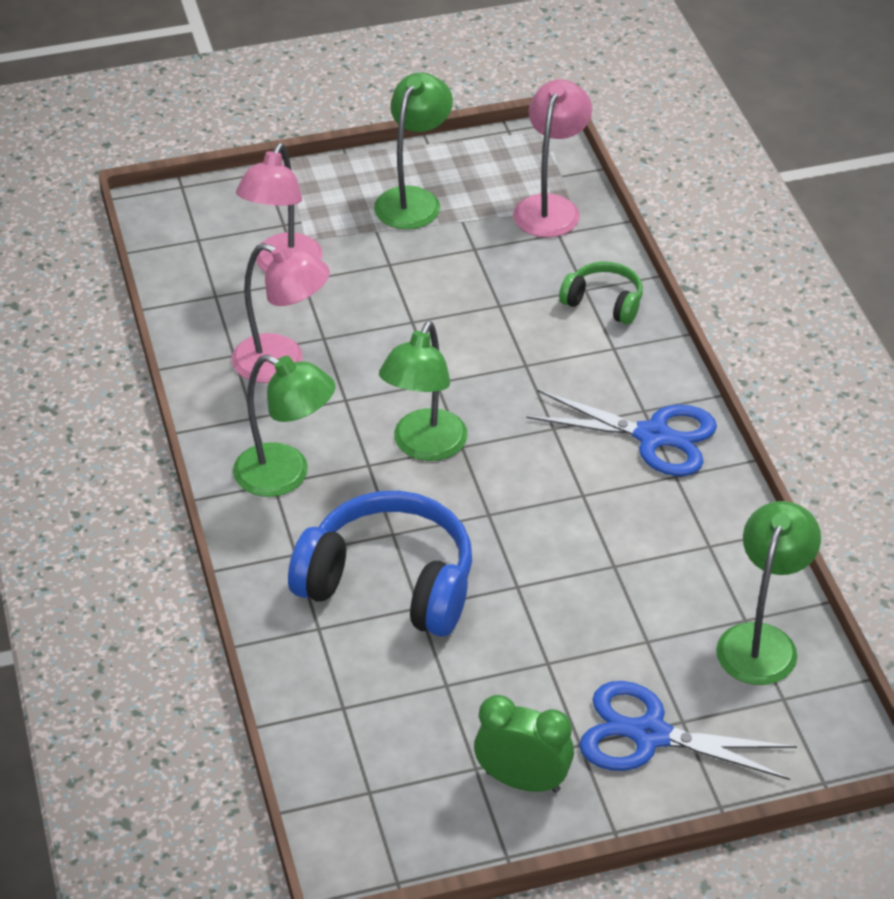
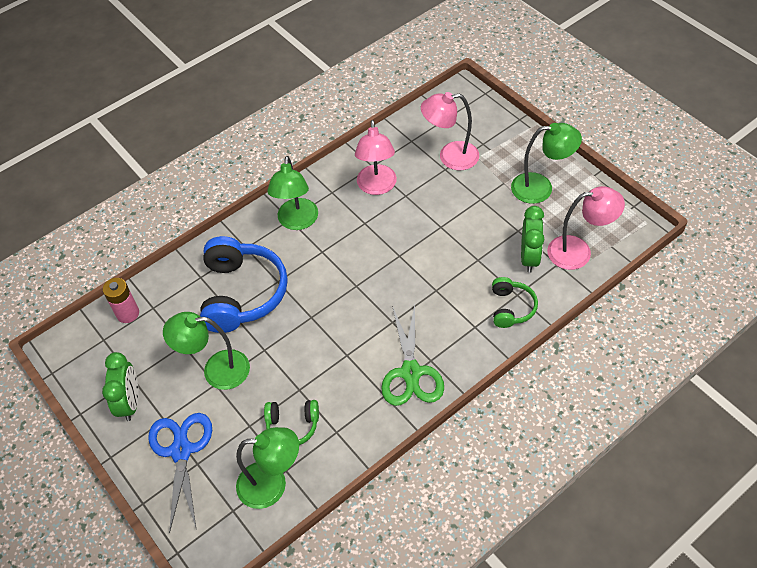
camera: 70 degrees right, 10 degrees up
green lamp [379,321,468,461] -> green lamp moved to [163,312,250,390]
blue scissors [526,390,717,476] -> green scissors [381,305,444,406]
none -> pink battery [103,278,139,323]
none -> green headphones [264,400,319,445]
none -> green clock [521,206,544,273]

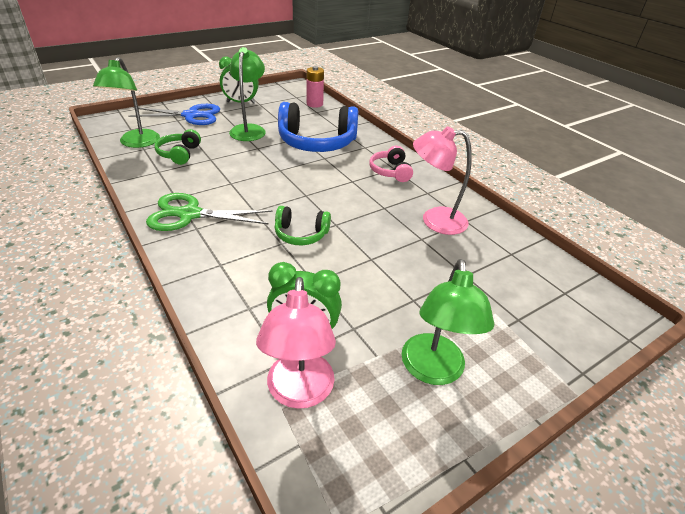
camera: 90 degrees right, 15 degrees down
green lamp [267,156,318,230] -> pink headphones [369,146,413,182]
pink lamp [421,92,479,170] -> none
green headphones [492,277,538,328] -> green headphones moved to [275,206,331,245]

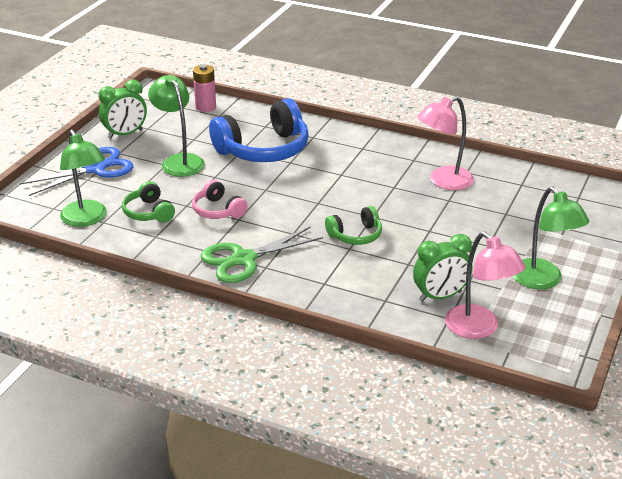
camera: 30 degrees left, 5 degrees down
pink headphones [369,146,413,182] -> pink headphones moved to [192,180,248,219]

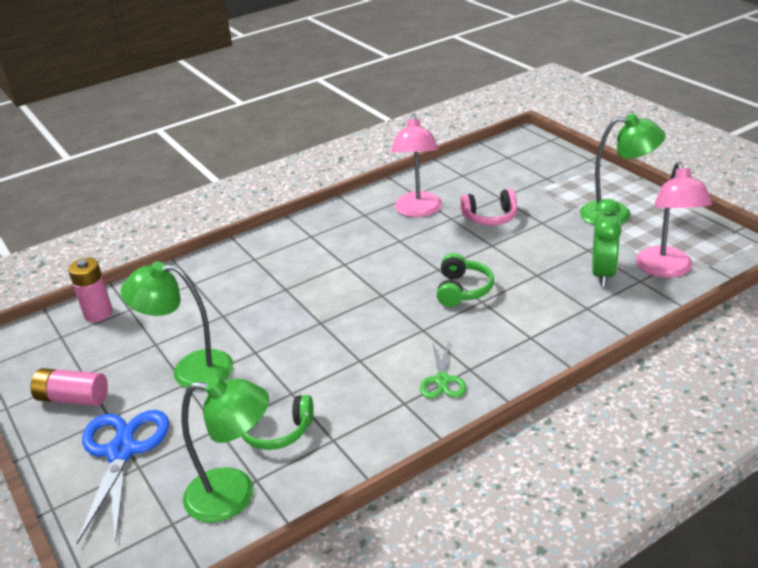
camera: 55 degrees left, 0 degrees up
green clock [98,80,147,139] -> pink battery [30,368,108,406]
pink headphones [192,180,248,219] -> pink headphones moved to [460,189,517,226]
green scissors [201,227,323,283] -> green scissors [420,342,466,398], size x0.55
blue headphones [209,98,309,162] -> none
pink lamp [445,231,526,339] -> pink lamp turned 90 degrees clockwise [636,161,712,278]

